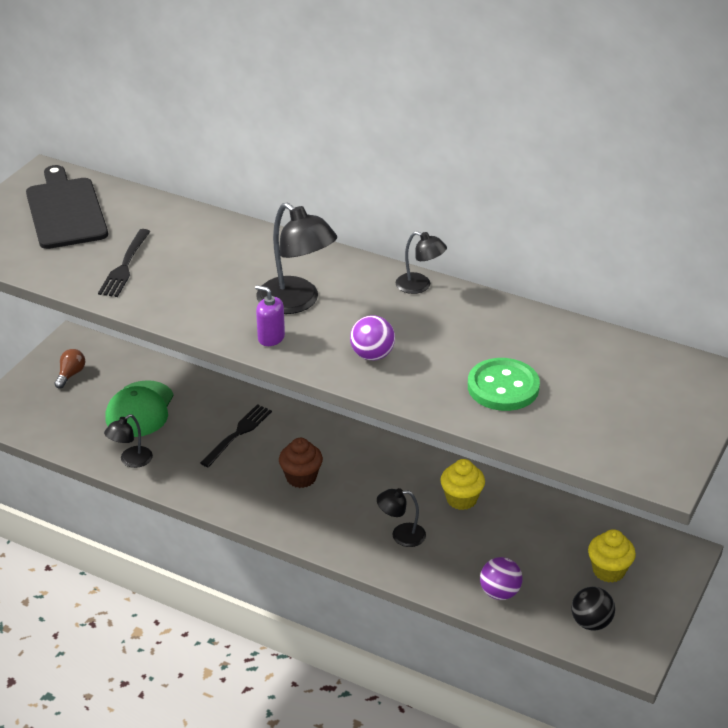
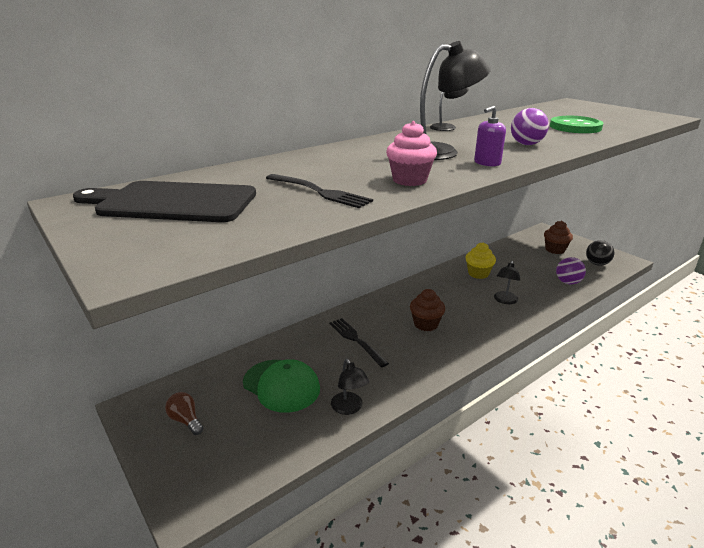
camera: 65 degrees left, 10 degrees down
yellow cupcake [588,529,636,583] -> brown cupcake [544,221,573,254]
none -> pink cupcake [386,121,437,186]

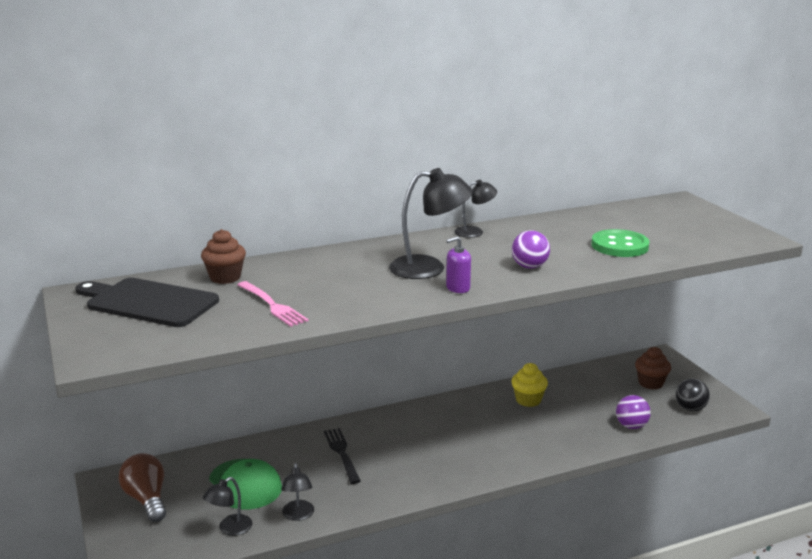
camera: 15 degrees right, 5 degrees down
brown light bulb [165,392,203,435] -> brown light bulb [119,453,166,522], size x1.66
black fork [266,174,373,208] -> pink fork [237,281,309,327]
pink cupcake [386,121,437,186] -> none
brown cupcake [410,289,445,331] -> brown cupcake moved to [201,229,246,284]
black lamp [494,261,520,304] -> black lamp moved to [203,477,252,536]

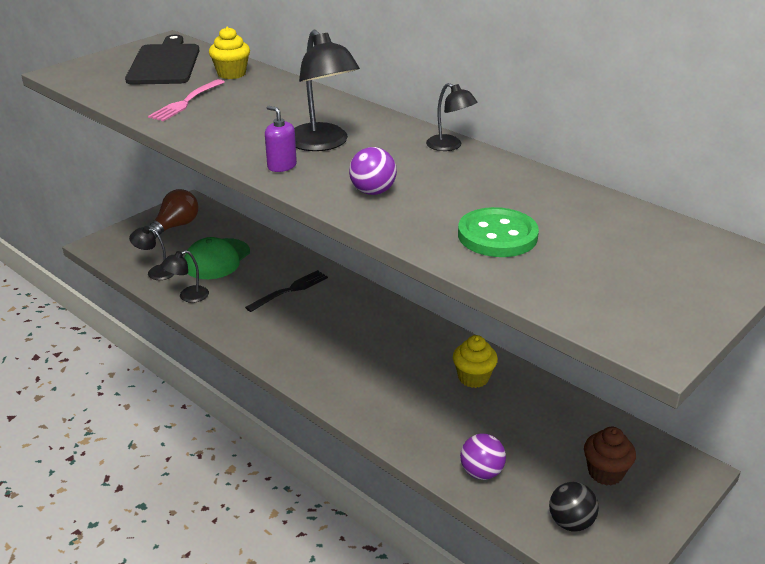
camera: 65 degrees right, 10 degrees up
brown cupcake [201,229,246,284] -> yellow cupcake [209,27,250,79]

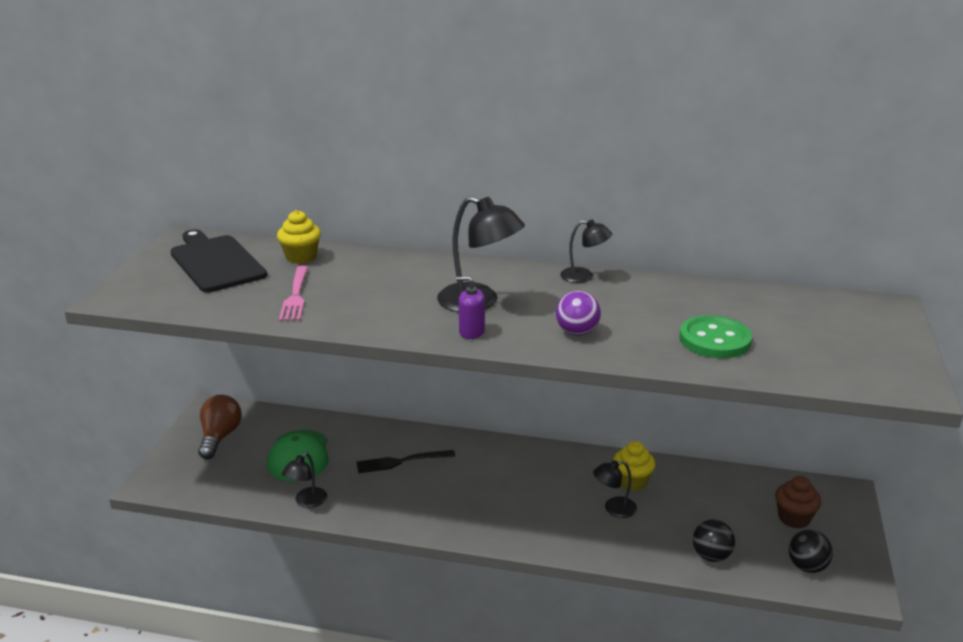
camera: 30 degrees left, 5 degrees down
black lamp [129,226,175,280] -> black lamp moved to [593,460,637,518]
black fork [245,270,328,312] -> black fork turned 120 degrees counterclockwise [356,450,455,473]
purple ball [460,434,506,480] -> black ball [693,519,735,562]

